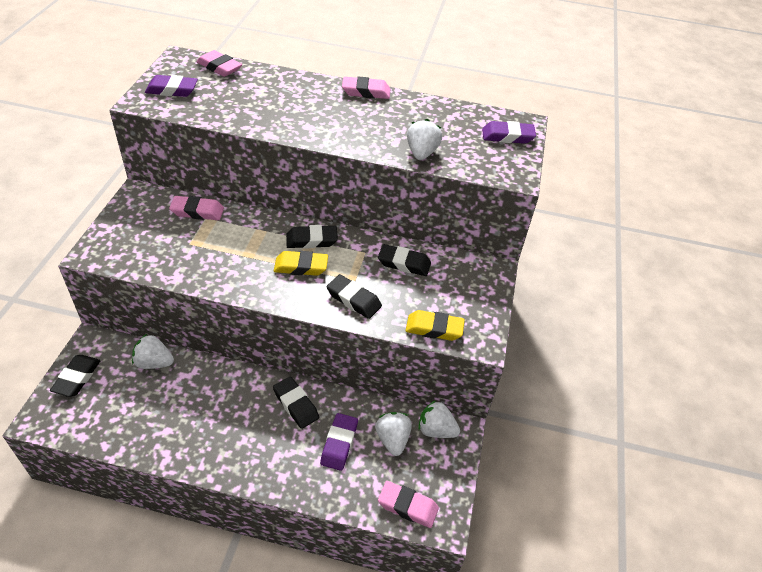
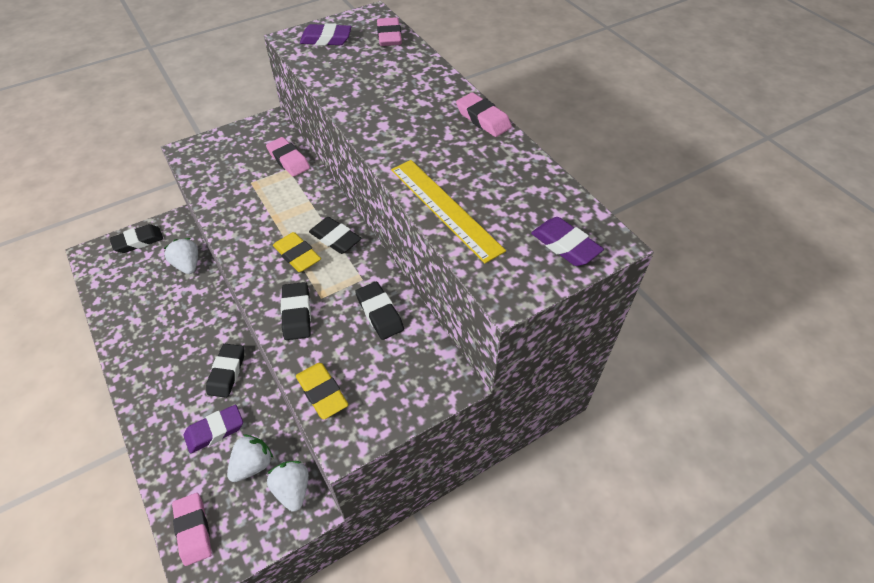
camera: 50 degrees right, 5 degrees up
purple eraser [145,75,198,97] -> purple eraser turned 45 degrees counterclockwise [300,23,352,46]
white strawberry [407,119,442,160] -> yellow ruler [391,160,506,263]

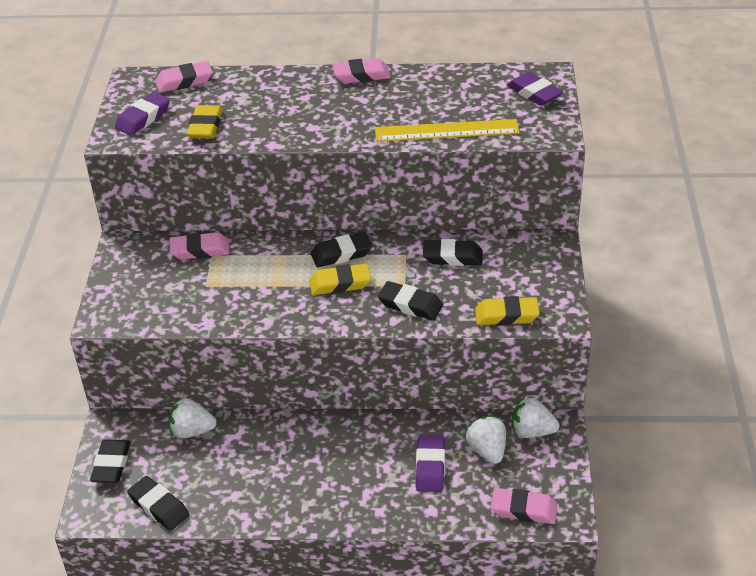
camera: 55 degrees left, 10 degrees down
black eraser [206,344,244,398] -> black eraser moved to [127,476,189,531]
pink eraser [377,17,402,46] -> pink eraser turned 45 degrees counterclockwise [155,61,213,93]
purple eraser [531,217,604,266] -> purple eraser turned 60 degrees clockwise [507,72,563,106]
none -> yellow eraser [187,105,223,139]

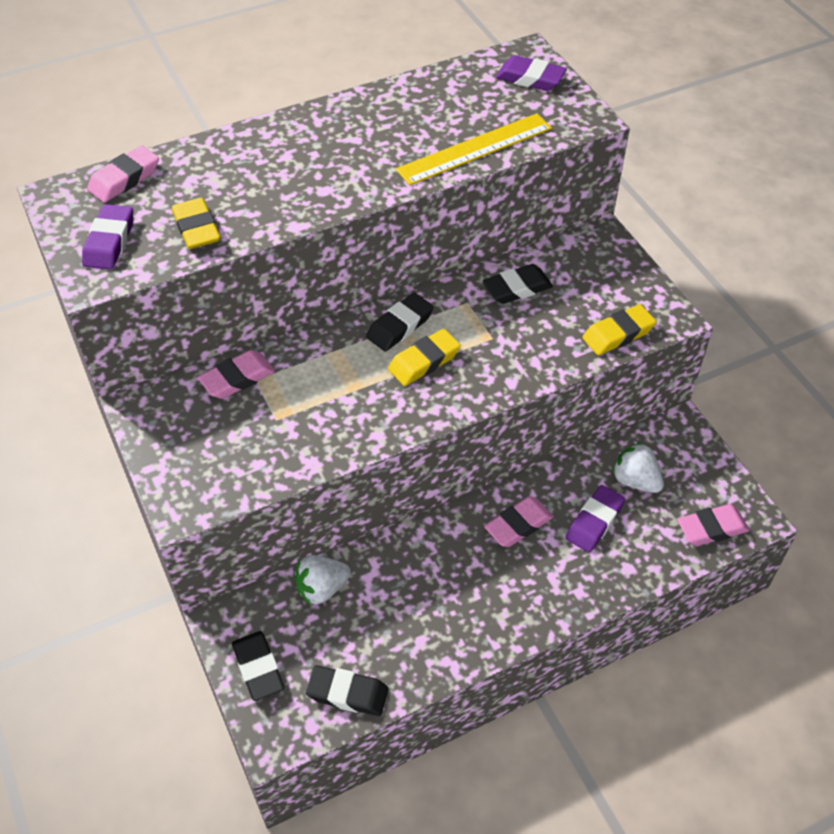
camera: 30 degrees left, 10 degrees up
pink eraser [332,58,391,83] -> pink eraser moved to [484,496,554,547]
black eraser [378,281,443,320] -> none
purple eraser [416,435,445,492] -> purple eraser turned 60 degrees clockwise [566,485,625,553]
white strawberry [512,397,560,438] -> none

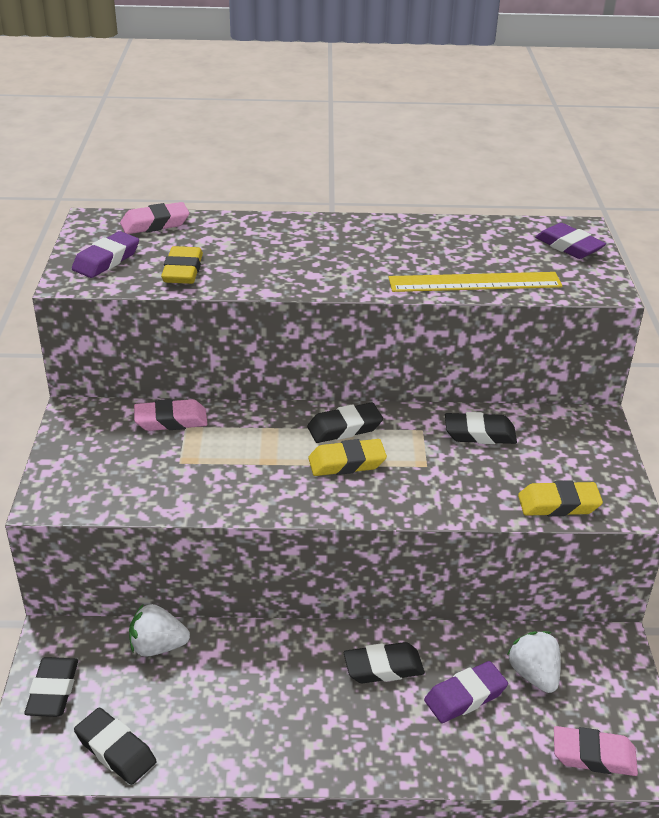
camera: 25 degrees right, 15 degrees down
pink eraser [484,496,554,547] -> black eraser [344,642,425,684]

